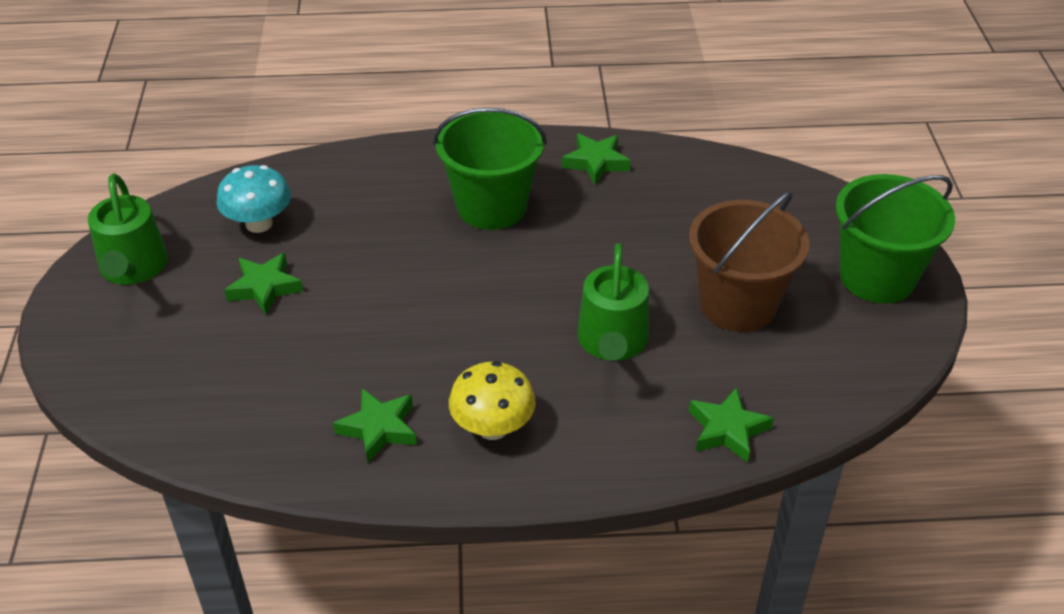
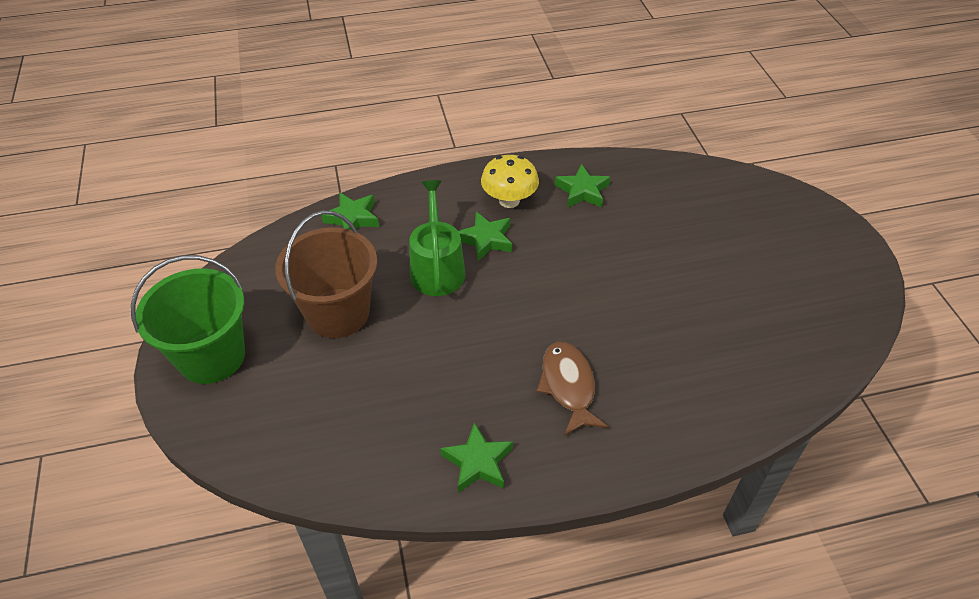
camera: 170 degrees right, 5 degrees up
green watering can [88,173,168,285] -> none
turquoise mushroom [216,165,291,233] -> none
green star [224,253,303,315] -> green star moved to [458,212,512,261]
green bucket [433,108,547,230] -> brown fish [537,342,608,436]

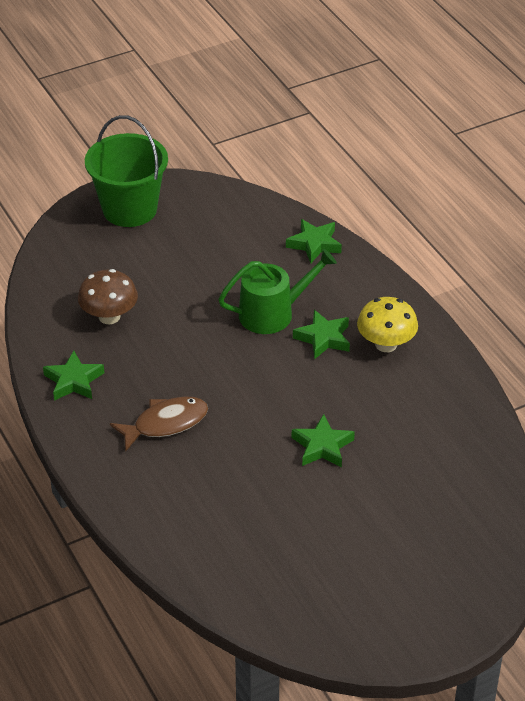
camera: 75 degrees right, 5 degrees down
brown bucket [275,210,377,338] -> none
green star [555,164,611,208] -> green star moved to [292,414,355,468]
none -> brown mushroom [78,269,138,324]

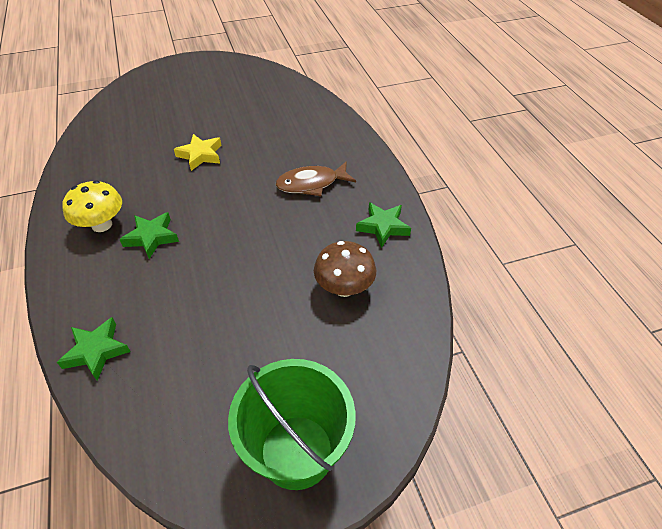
camera: 170 degrees left, 5 degrees up
green watering can [218,249,337,334] -> none
green star [292,414,355,468] -> yellow star [174,134,222,171]

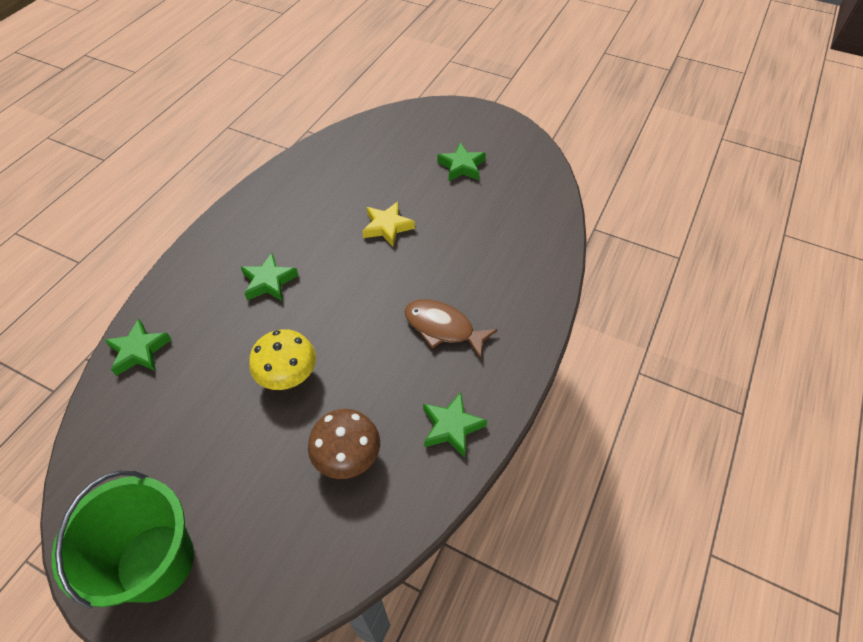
camera: 45 degrees right, 5 degrees up
yellow mushroom [62,180,122,232] -> yellow mushroom moved to [249,329,316,390]
none -> green star [437,143,486,181]

